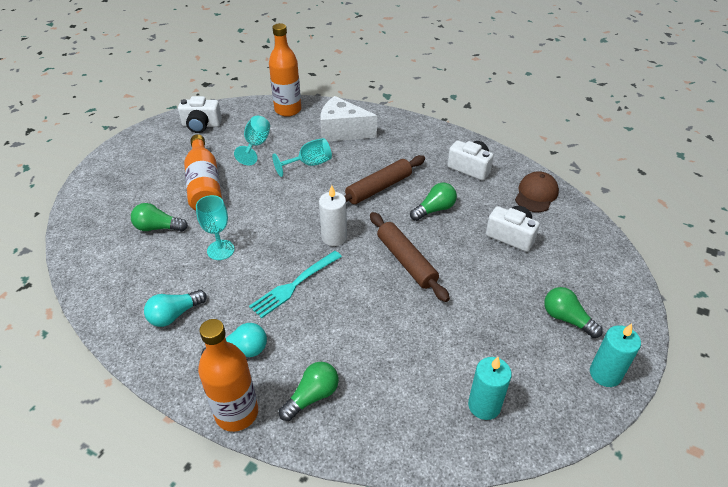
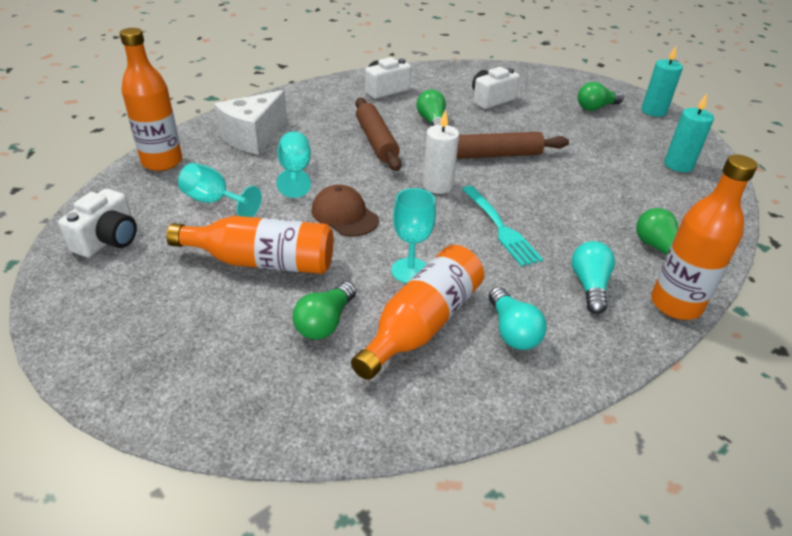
camera: 70 degrees left, 5 degrees down
brown cap [515,171,559,212] -> brown cap moved to [312,184,379,237]
none -> orange bottle [351,245,484,380]

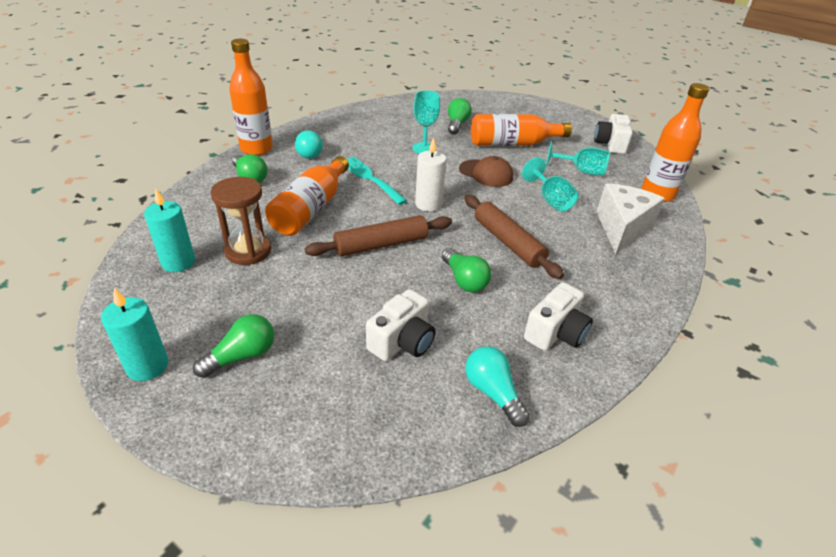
camera: 165 degrees right, 0 degrees up
orange bottle [351,245,484,380] -> orange bottle moved to [265,156,349,236]
turquoise light bulb [489,287,547,350] -> turquoise light bulb moved to [465,346,530,427]
none -> brown hourglass [211,177,271,265]

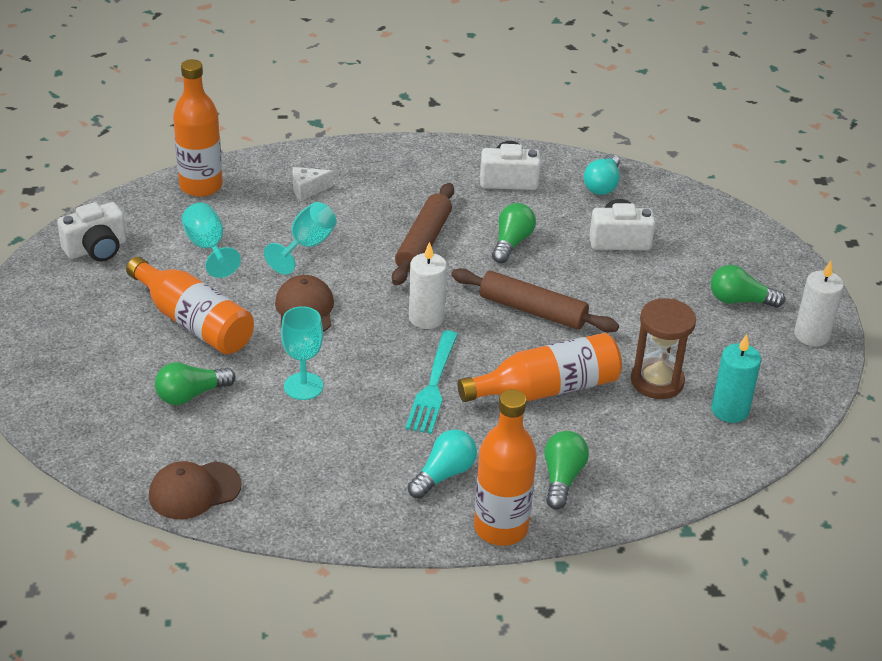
camera: 130 degrees left, 0 degrees up
turquoise candle [101,288,168,381] -> white candle [794,261,844,346]
white cheese [597,183,665,255] -> white cheese [292,167,333,200], size x0.48
none -> brown cap [149,461,242,519]

